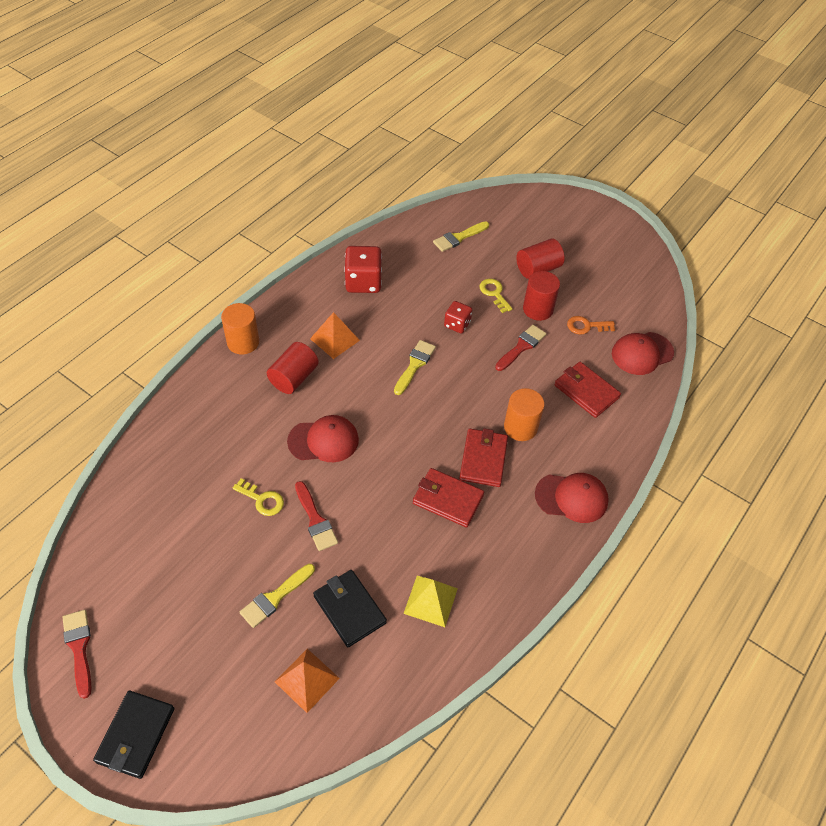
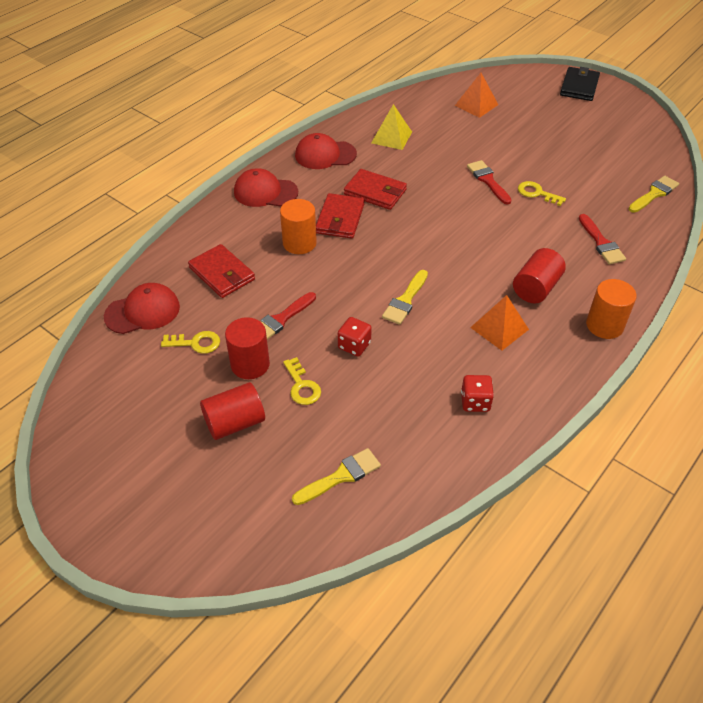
camera: 175 degrees left, 5 degrees down
red brush [62,610,92,699] -> red brush moved to [579,214,626,264]
yellow brush [240,564,315,628] -> yellow brush moved to [629,176,679,213]
red cap [287,415,359,462] -> red cap moved to [295,133,357,169]
black wallet [313,570,387,647] -> none
red dice [344,246,382,293] -> red dice [461,375,494,412], size x0.60
orange key [567,316,615,334] -> yellow key [161,331,220,354]

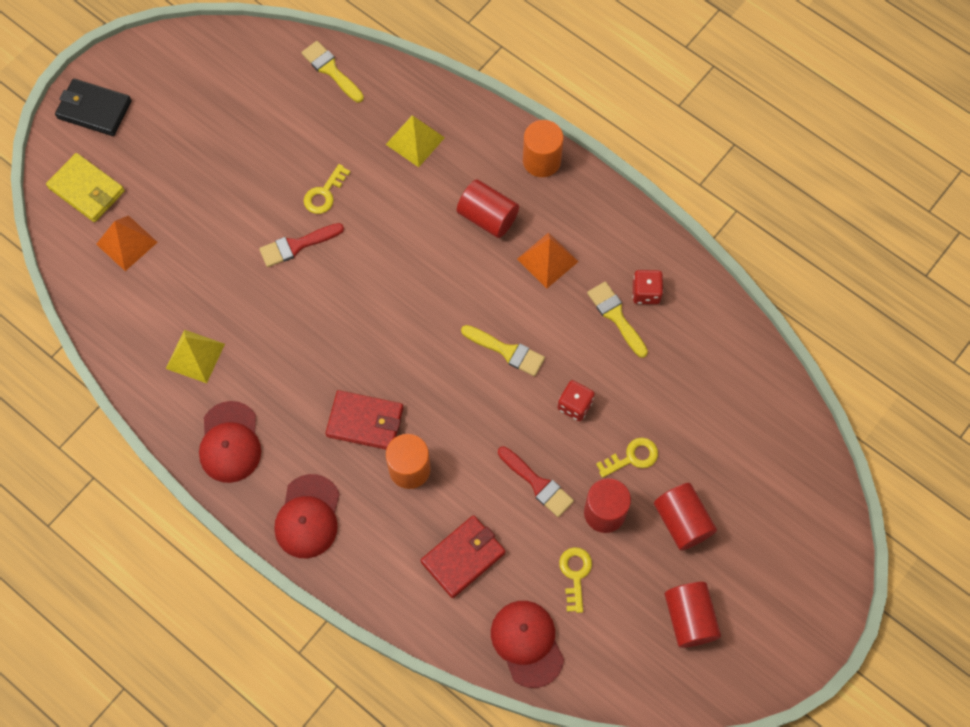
camera: 90 degrees left, 20 degrees up
yellow brush [292,448,381,505] -> yellow brush moved to [587,281,648,358]
red wallet [344,169,407,210] -> none
red brush [579,214,626,264] -> yellow pyramid [386,115,445,167]
none -> yellow wallet [46,153,125,222]
none -> red cylinder [664,582,721,648]

